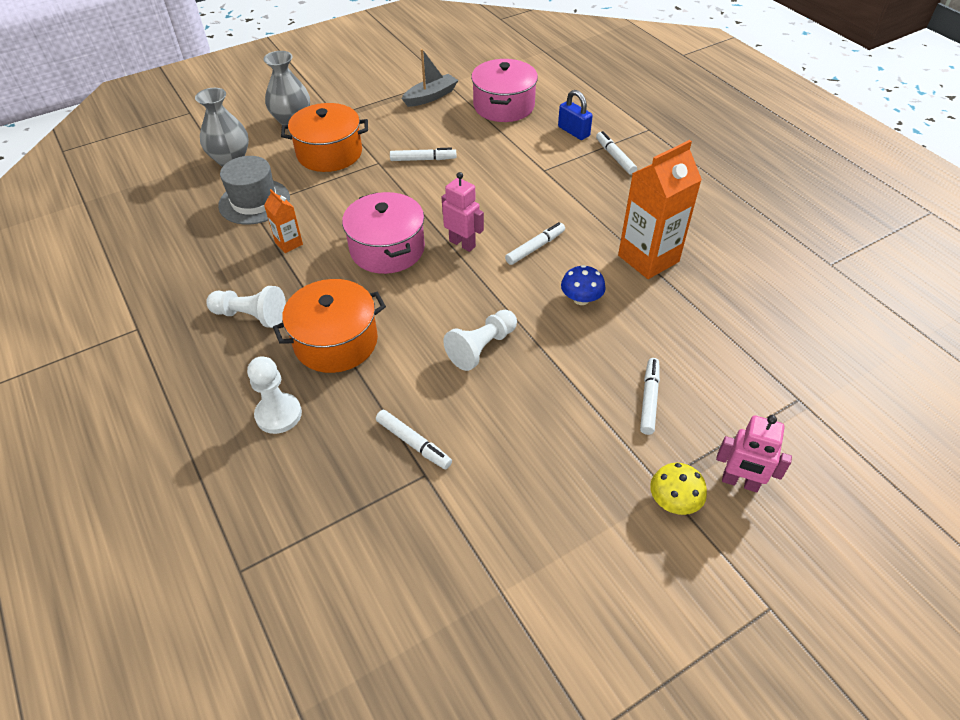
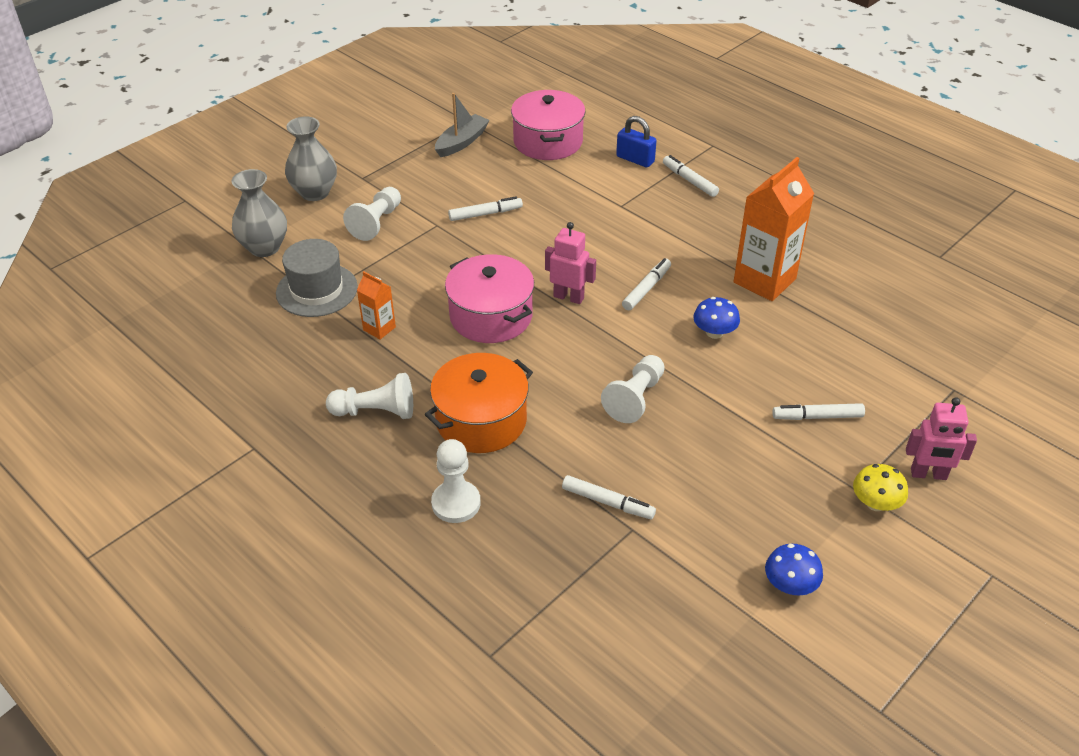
camera: 15 degrees left, 5 degrees down
orange pot [281,103,368,172] -> white pawn [343,187,401,241]
white marker [640,358,660,435] -> white marker turned 90 degrees counterclockwise [772,403,865,420]
none -> blue mushroom [765,544,823,596]

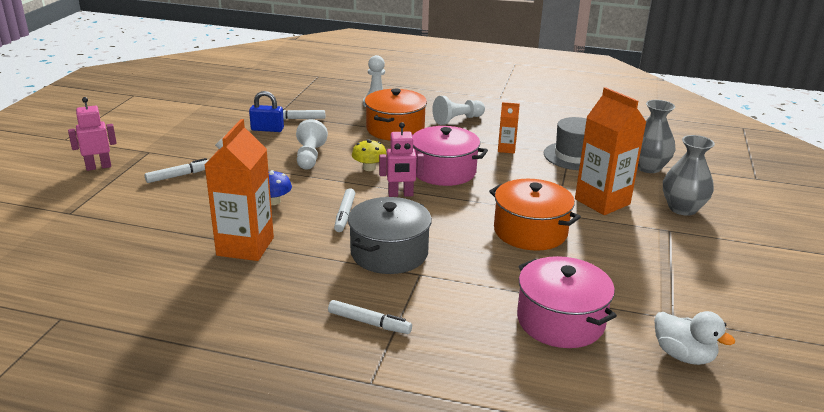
camera: 150 degrees right, 15 degrees down
white pawn [343,187,401,241] -> orange carton [575,87,646,215]
grey boat [435,93,490,157] -> none
white marker [448,197,523,221] -> orange pot [489,179,581,251]
blue padlock [616,116,656,167] -> blue padlock moved to [249,91,284,132]
blue mushroom [765,544,823,596] -> none
yellow mushroom [853,464,908,511] -> yellow mushroom moved to [352,139,387,171]
none -> grey pot [348,197,432,274]
none -> white duck [654,311,735,365]

